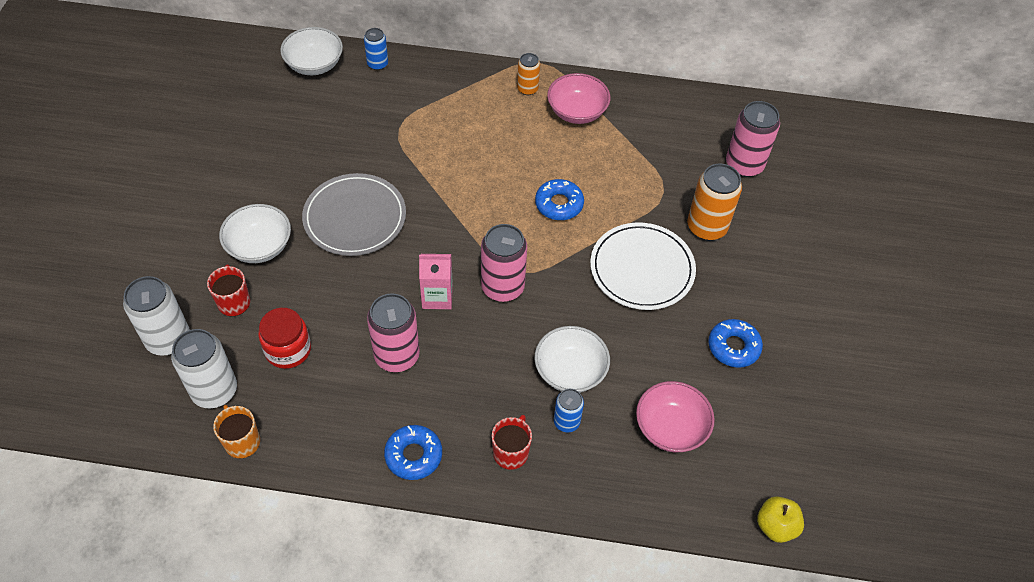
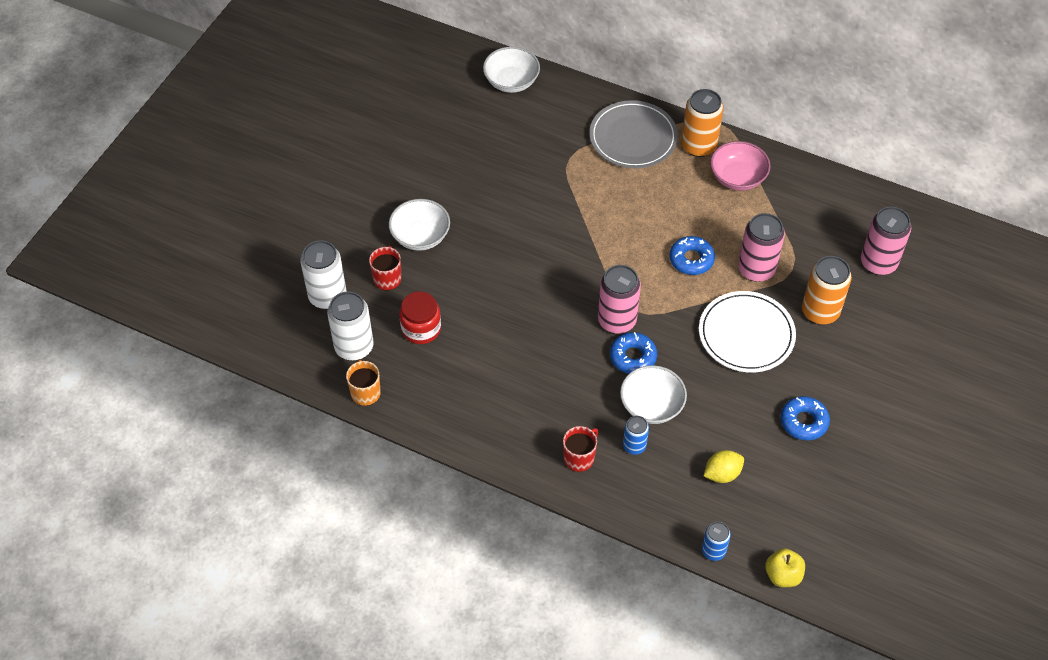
camera: 20 degrees right, 0 degrees up
grey plate [302,173,406,256] -> grey plate moved to [589,100,678,168]
blue can [364,28,388,70] -> blue can moved to [702,522,731,561]
pink can [367,293,420,372] -> pink can moved to [738,213,785,282]
blue donut [384,425,442,480] -> blue donut moved to [610,332,657,374]
pink carton [419,254,453,309] -> none
orange can [517,53,540,95] -> orange can [681,89,724,157], size x1.75
pink bowl [636,381,715,452] -> yellow lemon [704,450,744,483]

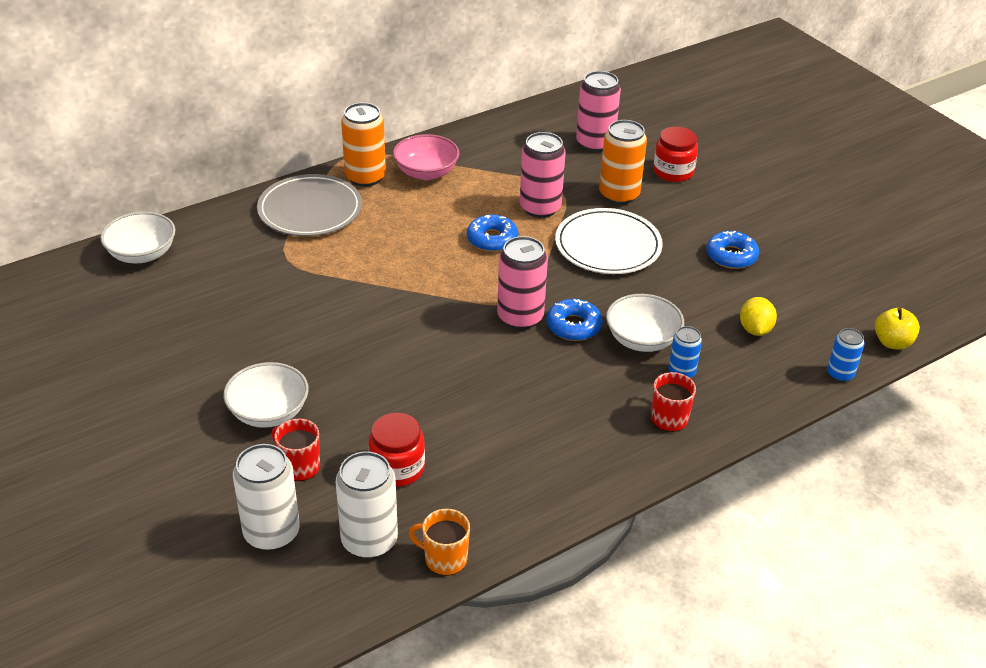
camera: 60 degrees left, 15 degrees down
none -> red jar [653,127,698,182]

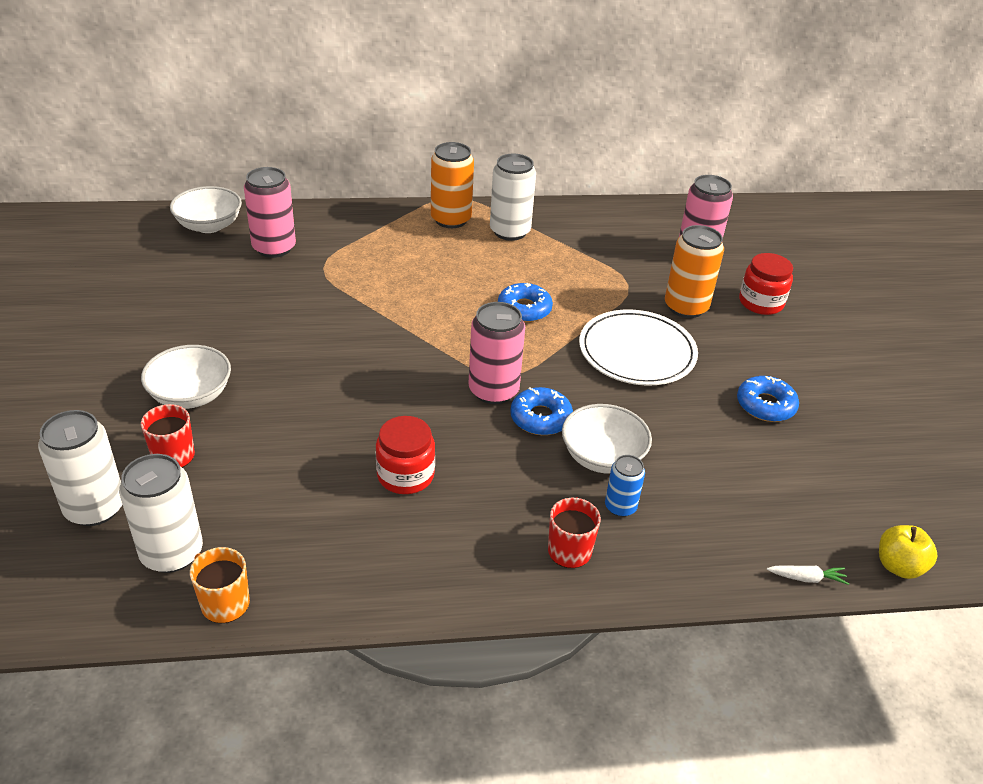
camera: 25 degrees right, 0 degrees up
grey plate [257,174,362,236] -> none
red jar [369,413,425,487] -> red jar moved to [376,416,435,494]
pink bowl [393,134,460,180] -> white can [490,154,536,241]
pink can [520,132,566,218] -> pink can moved to [244,167,296,258]
yellow lemon [740,297,777,336] -> none
blue can [827,328,865,382] -> white carrot [767,566,849,585]

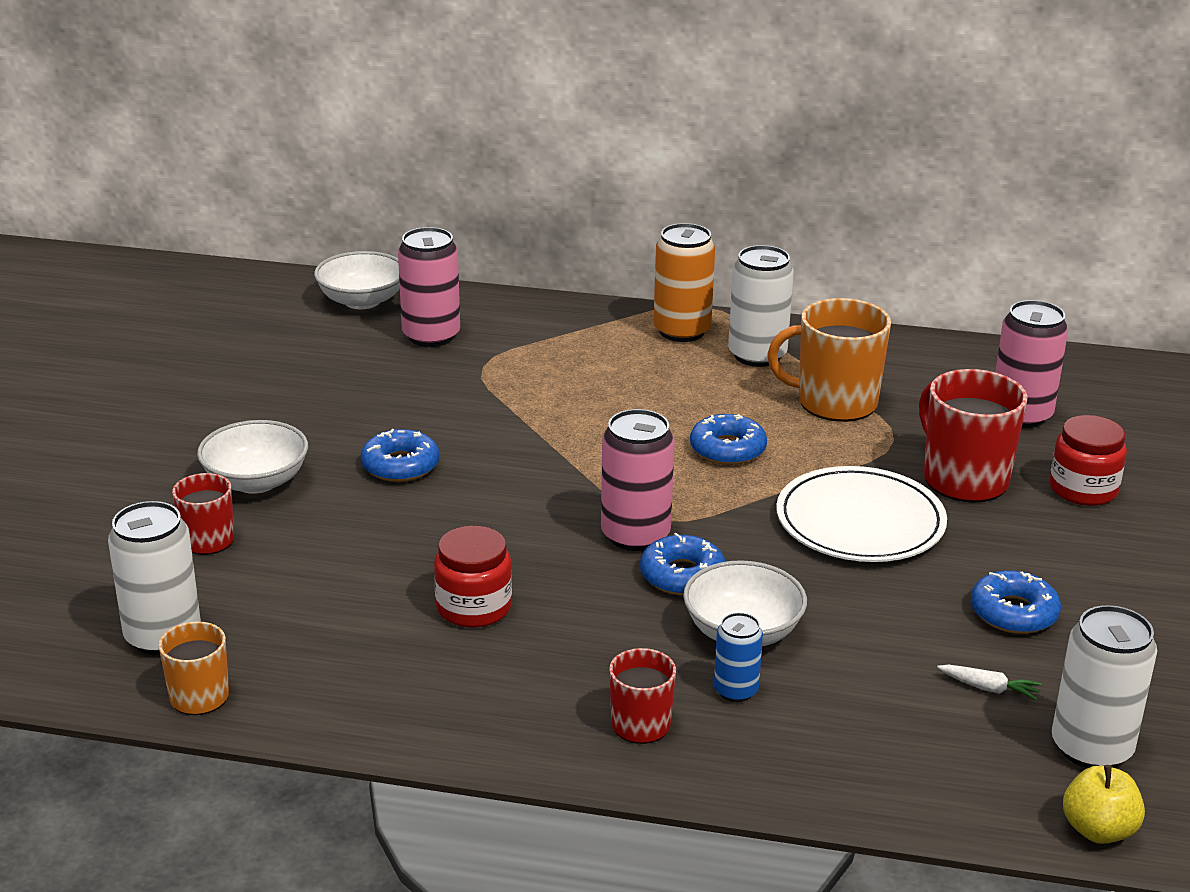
camera: 20 degrees right, 10 degrees down
white can [38,410,122,526] -> white can moved to [1052,605,1157,768]
orange can [665,225,724,318] -> red mug [919,369,1028,503]
white carrot [767,566,849,585] -> white carrot moved to [937,665,1042,700]
none -> blue donut [360,429,440,482]
none -> orange mug [767,298,891,422]

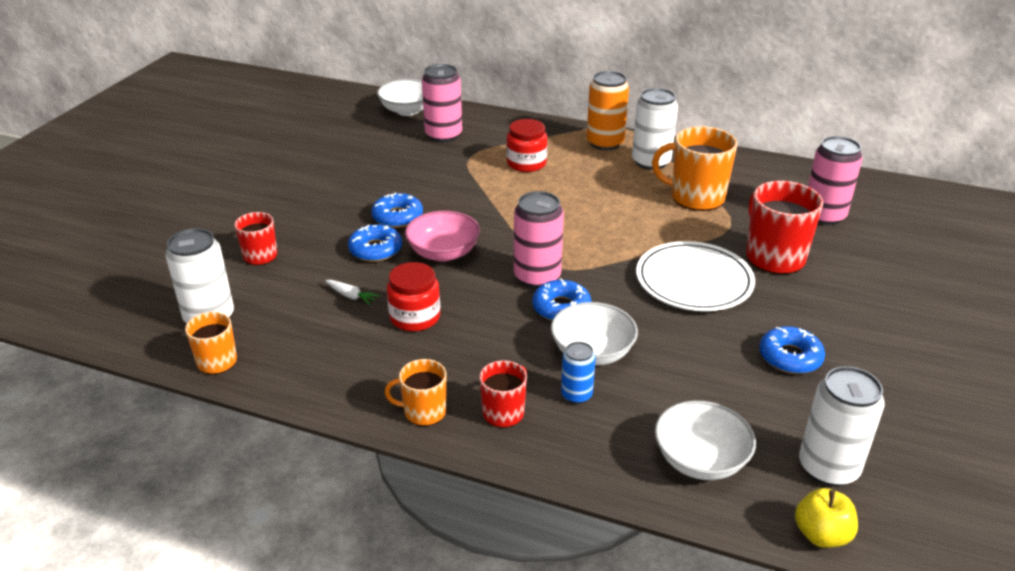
camera: 10 degrees right, 5 degrees up
white bowl [197,420,308,494] -> white bowl moved to [655,401,756,480]
blue donut [690,414,767,465] -> blue donut moved to [348,224,402,262]
white carrot [937,665,1042,700] -> white carrot moved to [325,280,380,305]
red jar [1050,415,1127,506] -> red jar moved to [506,119,547,172]
none -> orange mug [385,359,447,426]
none -> pink bowl [405,211,480,262]

